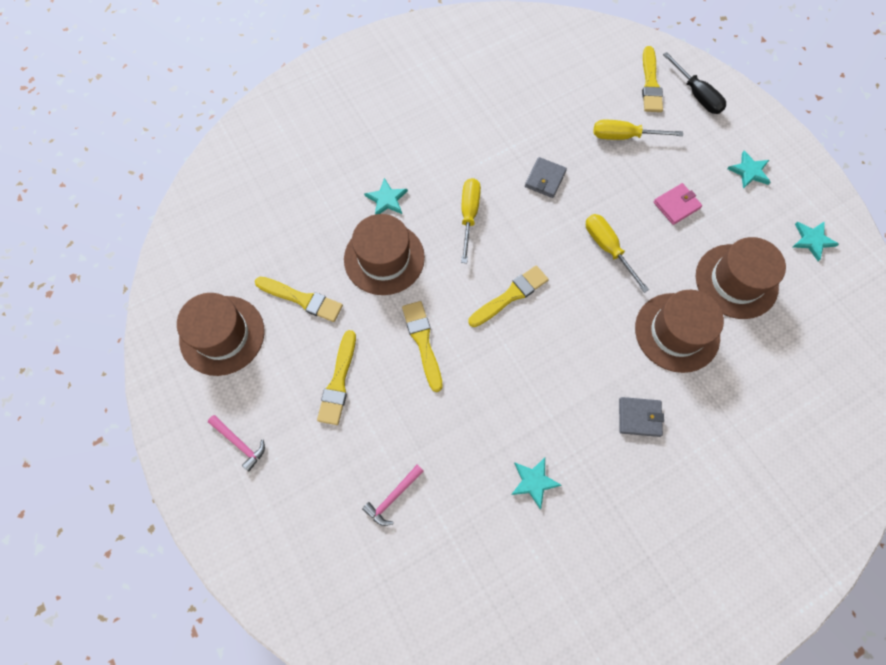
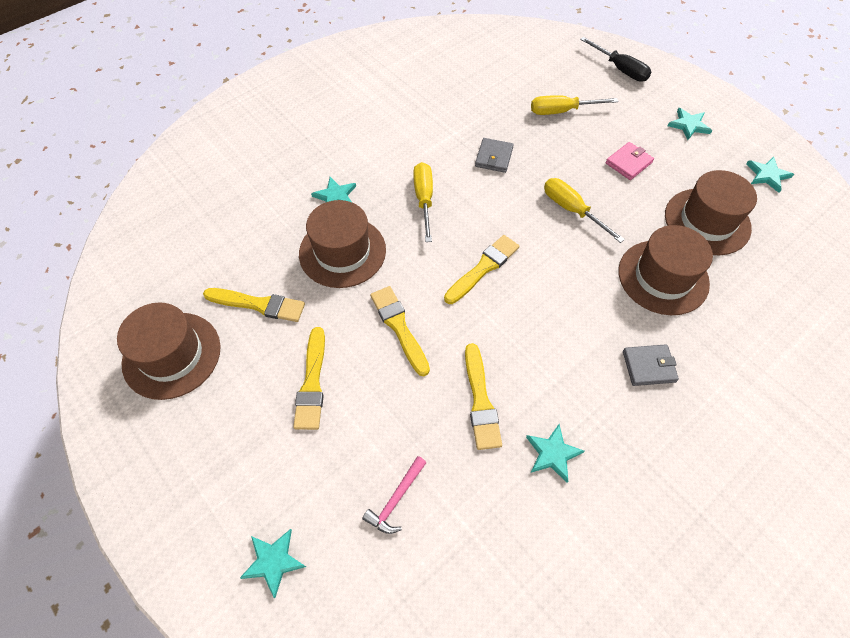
camera: 10 degrees left, 10 degrees down
pink hammer [208,415,265,471] -> none
yellow brush [642,46,663,112] -> yellow brush moved to [465,343,502,450]
none -> turquoise star [240,529,306,598]

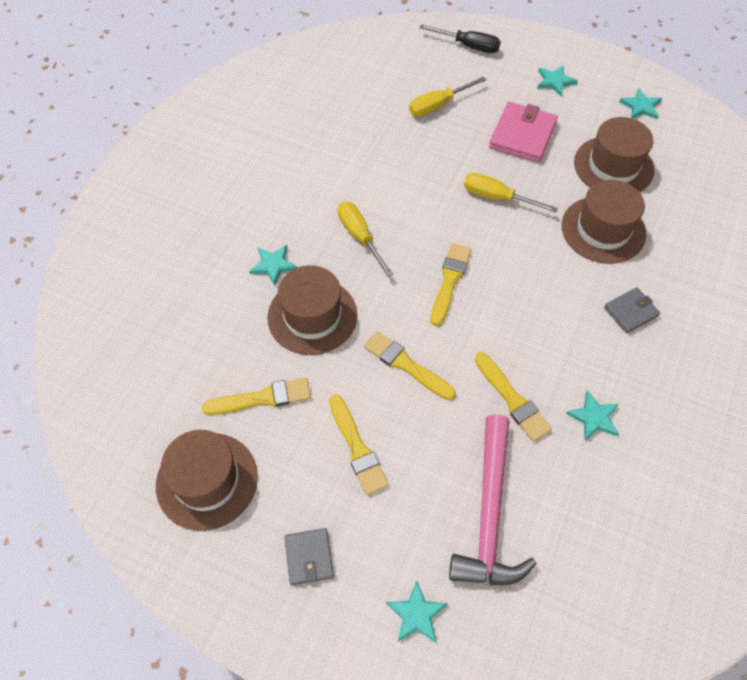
camera: 25 degrees left, 0 degrees up
pink hammer [362,456,427,534] -> pink hammer [449,414,537,585], size x2.23
grey wallet [475,138,514,173] -> grey wallet moved to [285,528,334,586]
pink wallet [606,142,654,180] -> pink wallet [489,102,558,163], size x1.69

